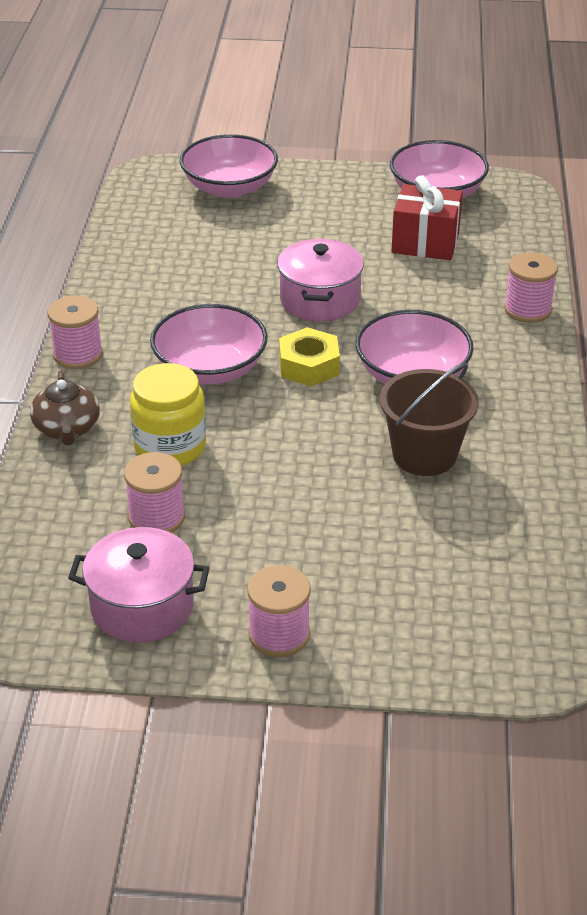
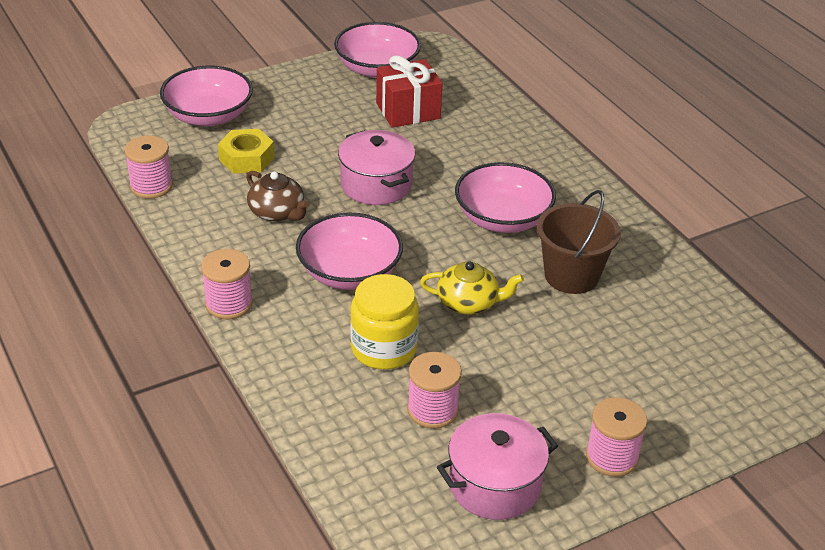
camera: 35 degrees left, 0 degrees up
brown teapot [30,371,100,445] -> brown teapot moved to [246,171,310,221]
yellow nut [279,327,340,386] -> yellow nut moved to [218,129,274,174]
pink spool [504,252,558,323] -> pink spool moved to [124,135,173,199]
none -> yellow teapot [420,262,524,315]

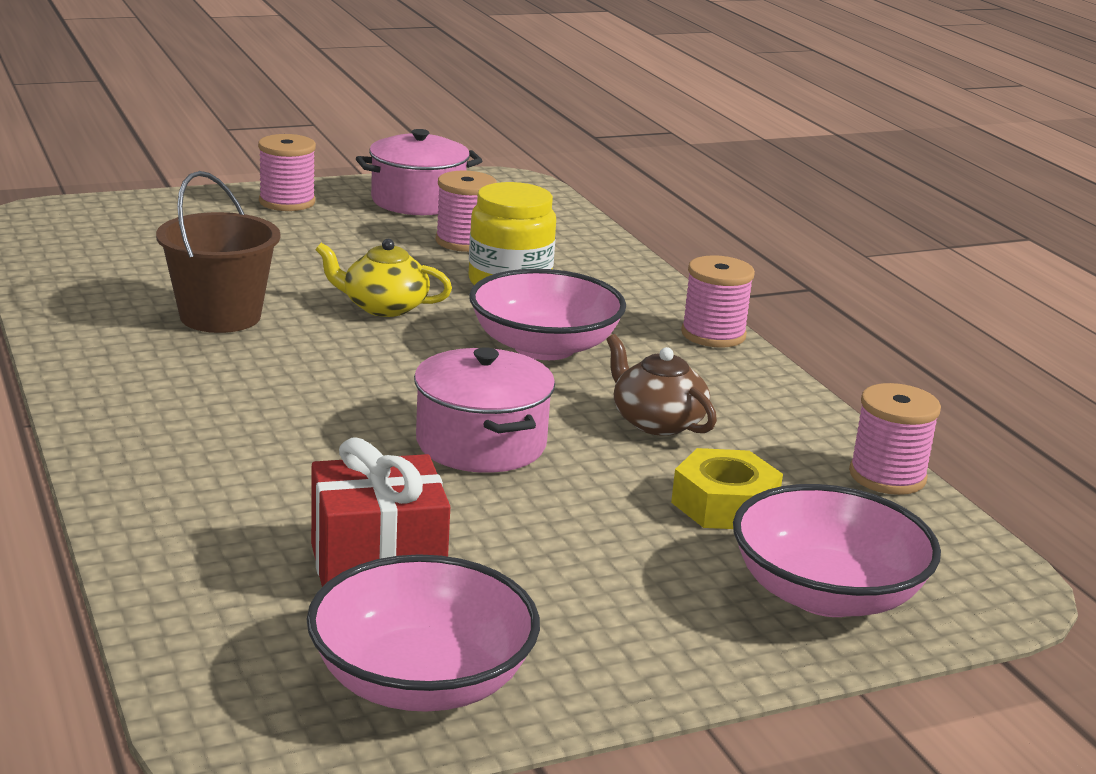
camera: 175 degrees left, 15 degrees down
pink bowl [455,162,556,233] -> none

